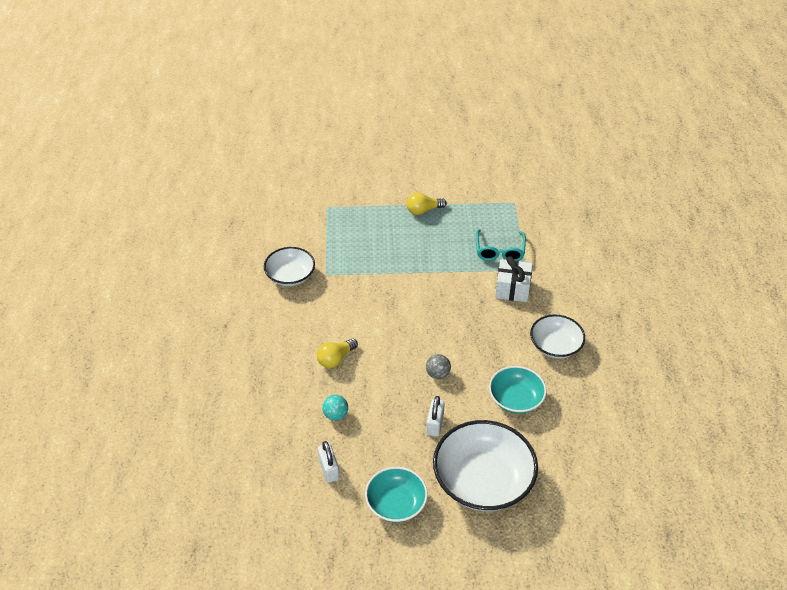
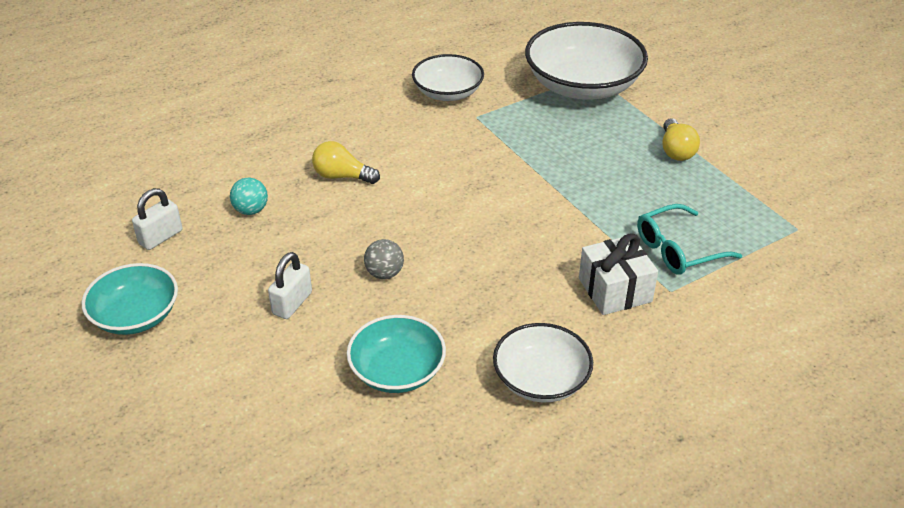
camera: 60 degrees right, 5 degrees down
yellow light bulb [406,192,446,215] -> yellow light bulb turned 135 degrees counterclockwise [663,118,700,161]
white padlock [426,396,445,437] -> white padlock turned 45 degrees counterclockwise [268,252,312,319]
white bowl [433,420,538,511] -> white bowl moved to [525,22,648,100]

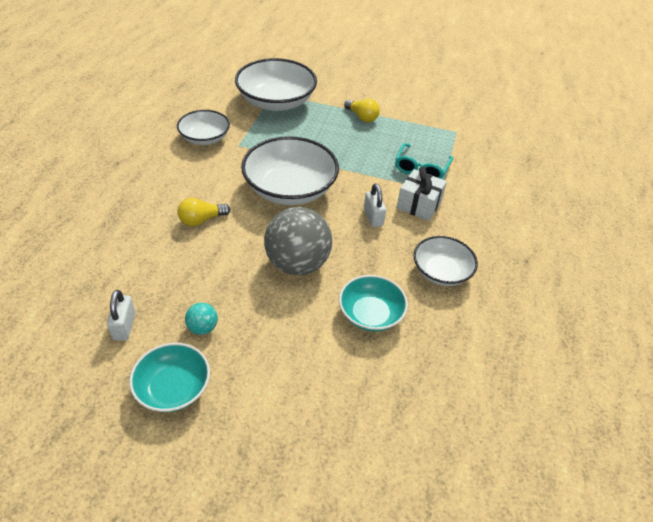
camera: 45 degrees left, 5 degrees up
turquoise ball [230,178,268,215] -> turquoise ball moved to [185,303,218,335]
white padlock [268,252,312,319] -> white padlock moved to [364,184,386,227]
grey ball [364,239,404,279] -> grey ball [264,207,332,275], size x2.31
none -> white bowl [241,136,339,205]

